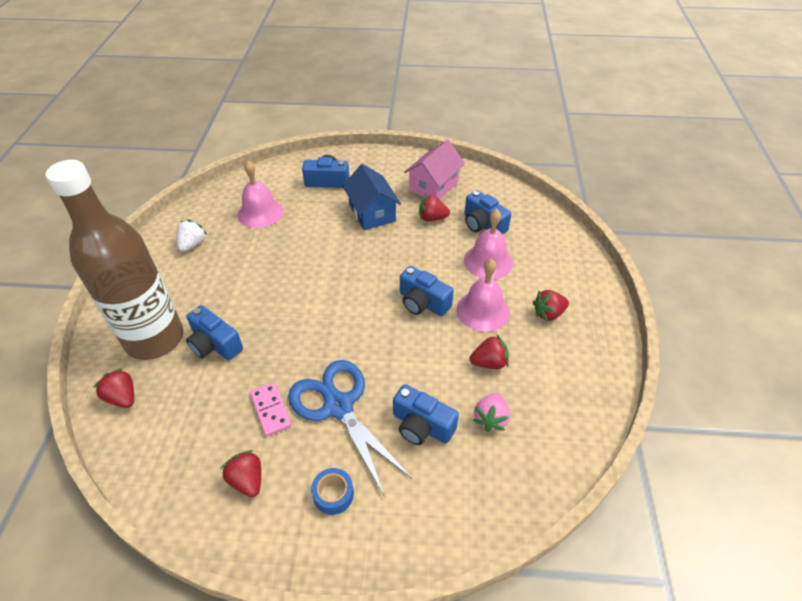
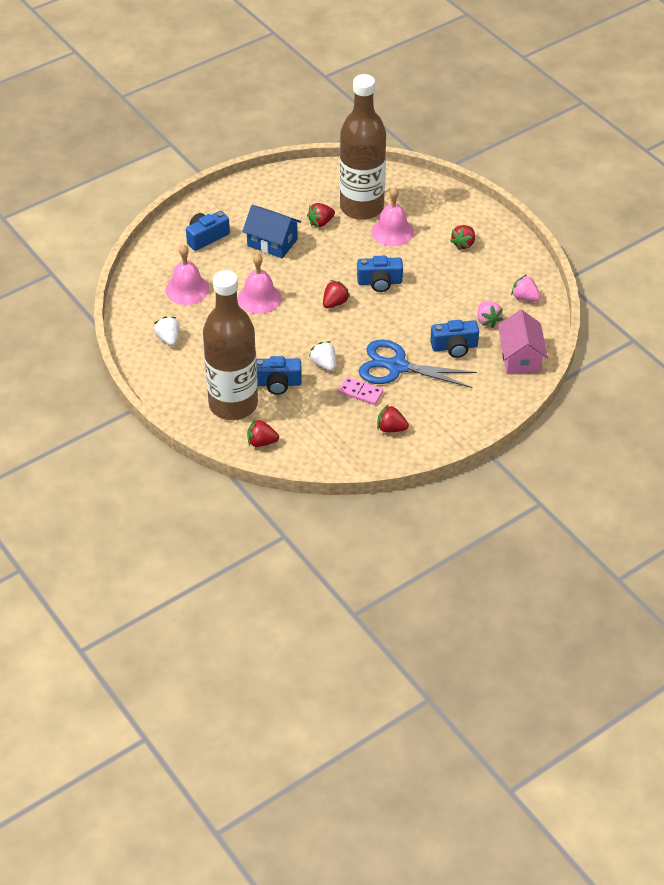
camera: 40 degrees left, 0 degrees up
blue tape [311,468,354,515] -> none
pink house [405,140,465,199] -> pink house moved to [498,310,548,373]
pink bell [456,259,510,332] -> pink bell moved to [237,253,282,314]
blue camera [465,190,511,235] -> brown bottle [340,74,386,220]
red strawberry [470,334,509,369] -> red strawberry moved to [323,280,350,308]
none -> white strawberry [309,341,336,371]
none -> pink strawberry [511,275,541,302]

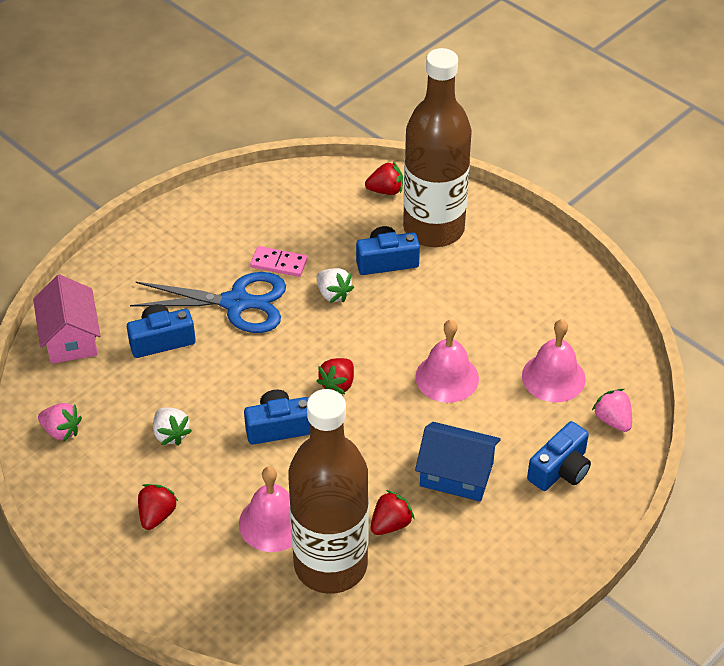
camera: 170 degrees right, 0 degrees up
white strawberry [154,316,180,346] -> white strawberry moved to [153,408,192,446]
red strawberry [377,405,409,432] -> none
pink strawberry [478,302,503,328] -> pink strawberry moved to [592,389,632,432]

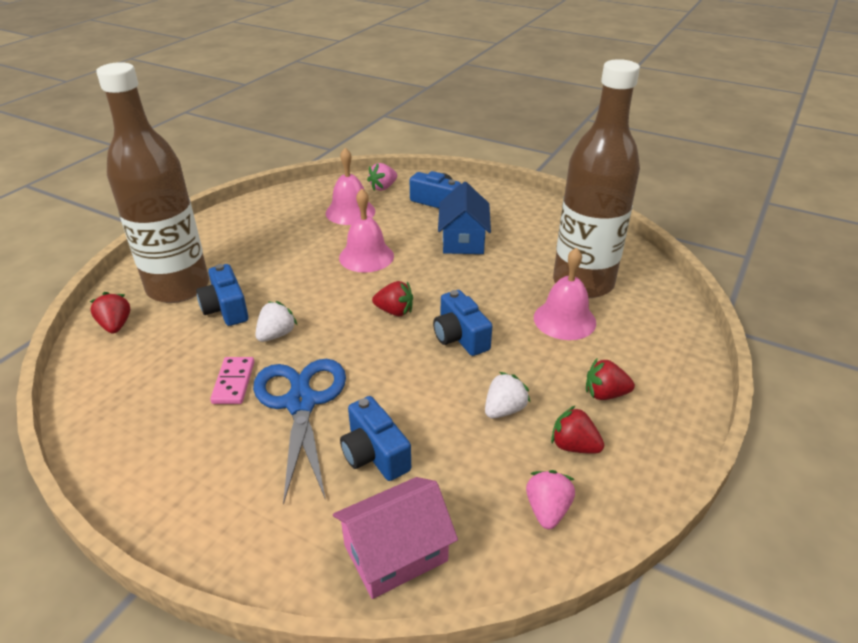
camera: 105 degrees left, 10 degrees down
red strawberry [371,490,415,535] -> red strawberry moved to [551,405,604,453]

